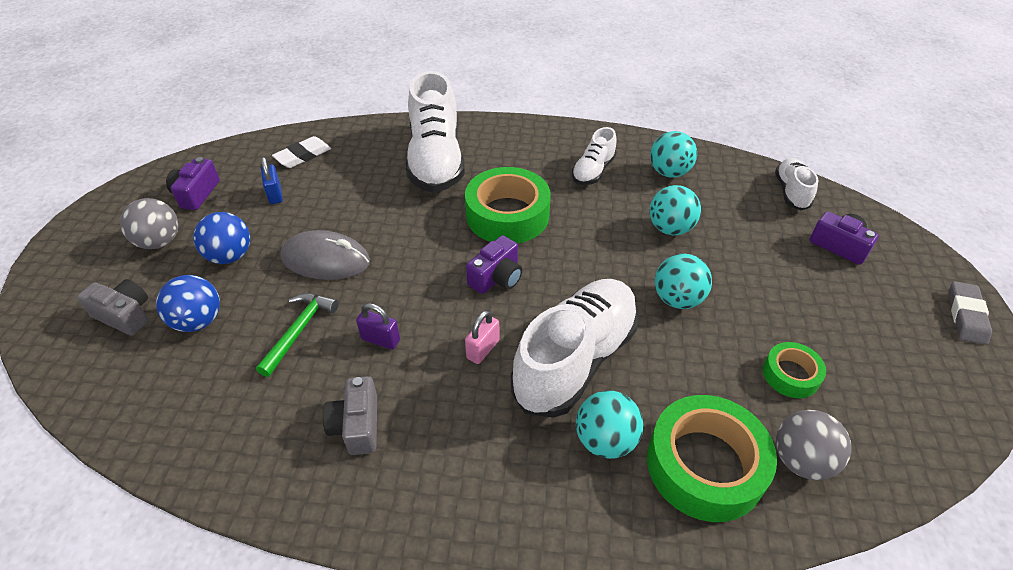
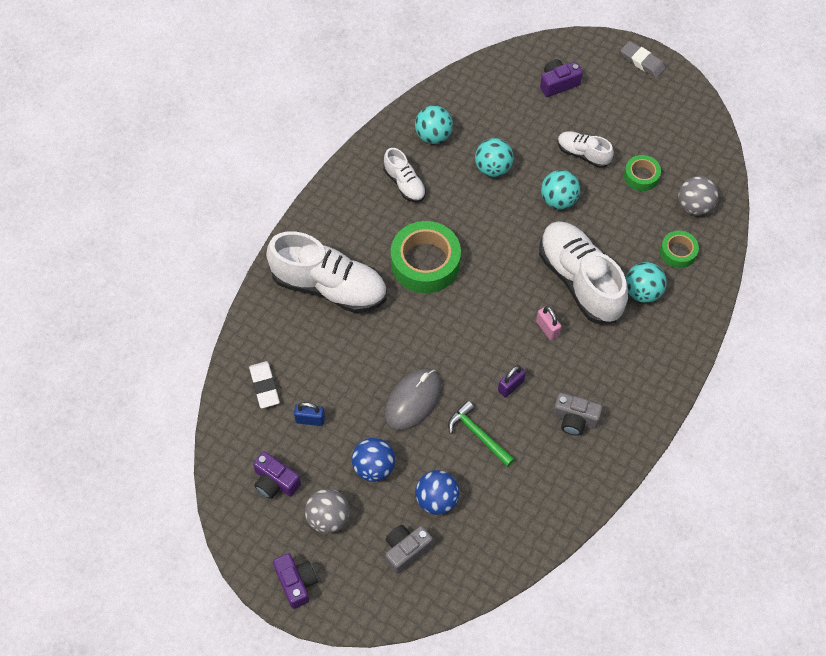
camera: 65 degrees left, 15 degrees up
purple camera [466,235,522,294] -> purple camera moved to [273,554,318,609]
green tape [647,395,777,522] -> green tape [660,231,699,268], size x0.53
white shoe [775,158,819,210] -> white shoe moved to [557,131,614,168]

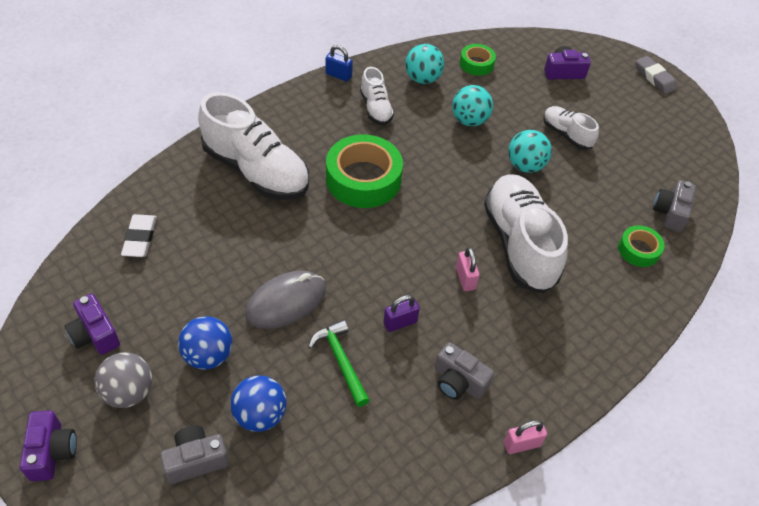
camera: 15 degrees right, 10 degrees down
blue padlock [294,402,325,426] -> blue padlock moved to [326,45,353,82]
green tape [624,155,661,191] -> green tape moved to [460,44,496,76]
turquoise ball [626,262,667,303] -> none
grey ball [678,176,718,216] -> grey camera [653,181,696,232]
none -> pink padlock [504,420,547,454]

